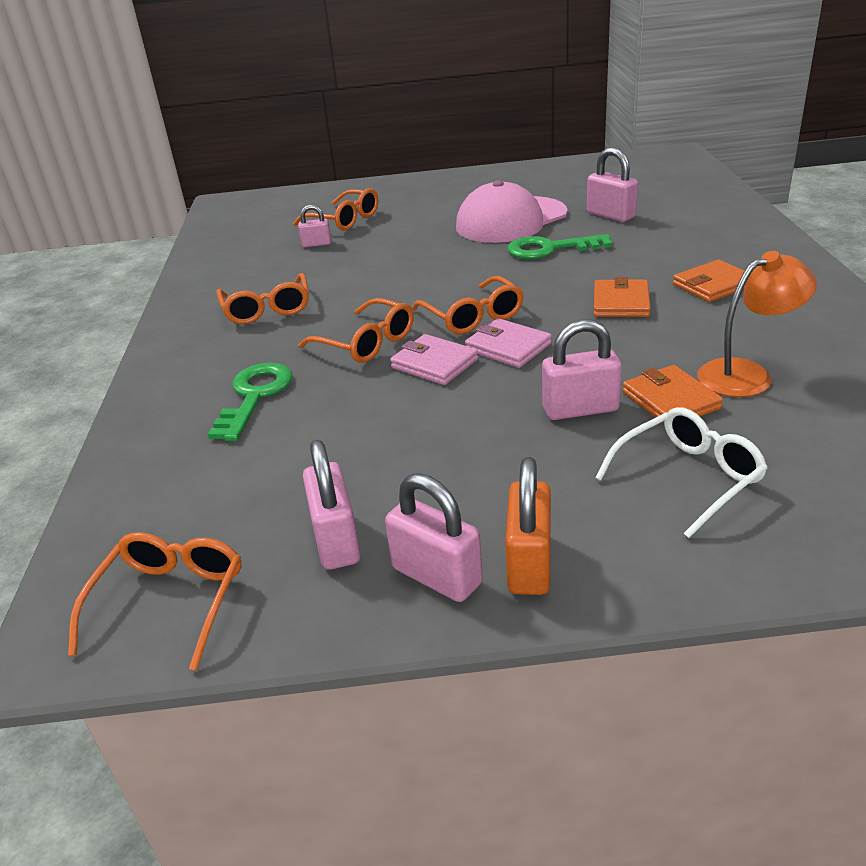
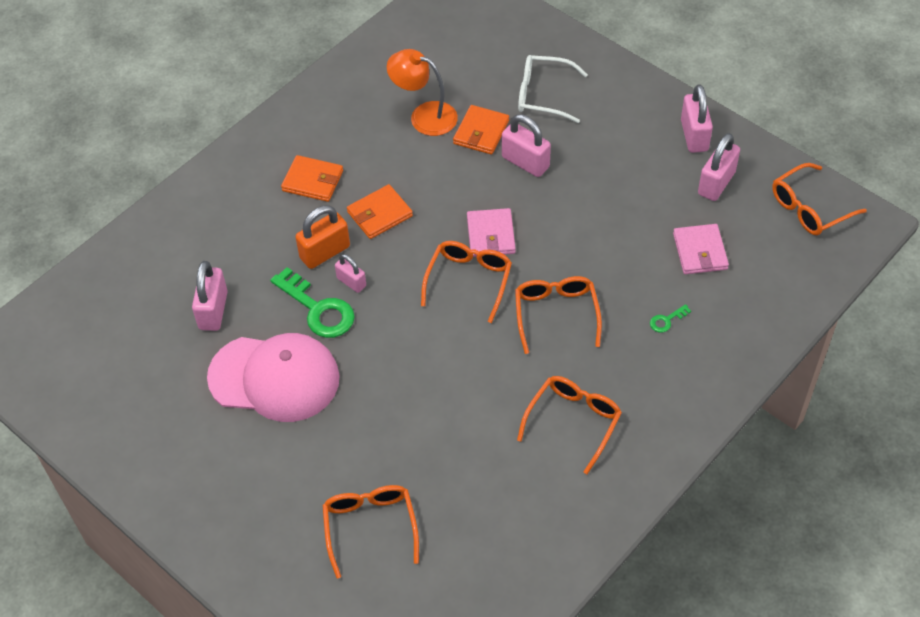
camera: 135 degrees left, 20 degrees up
green key [208,363,293,441] -> green key [650,304,691,333], size x0.44
pink padlock [298,205,331,247] -> pink padlock moved to [335,254,366,293]
pink wallet [390,334,478,385] -> pink wallet moved to [673,224,729,274]
orange padlock [505,457,551,595] -> orange padlock moved to [296,205,350,269]

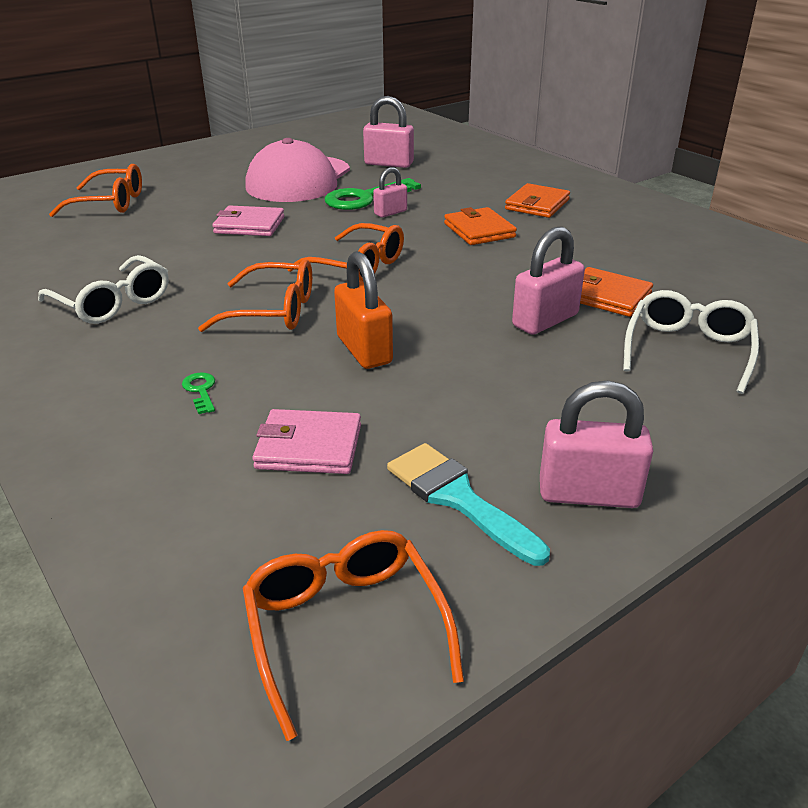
camera: 100 degrees right, 20 degrees down
orange padlock [296,205,350,269] -> orange padlock moved to [334,251,393,369]
orange lamp [387,49,458,136] -> none
pink wallet [467,208,516,257] -> pink wallet moved to [212,205,284,236]
orange glasses [517,376,622,474] -> white glasses [38,255,169,324]
pink padlock [698,133,740,201] -> turquoise brush [387,443,550,566]

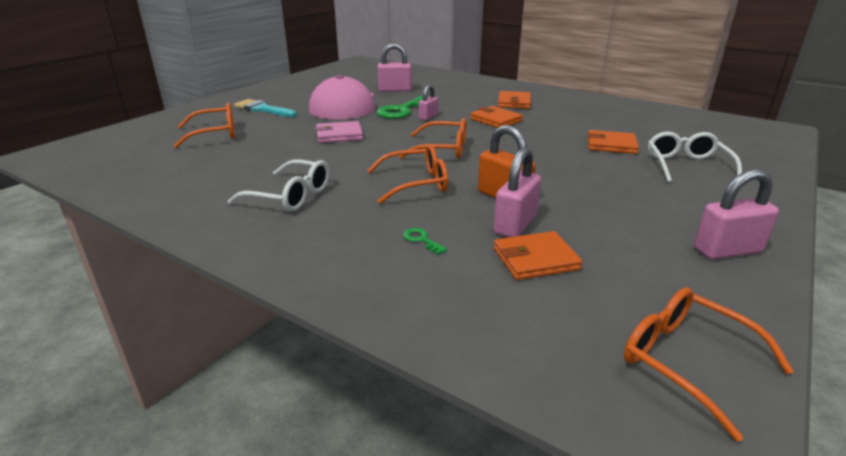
camera: 20 degrees left, 5 degrees down
pink wallet [252,409,361,474] -> orange wallet [494,231,582,280]
turquoise brush [387,443,550,566] -> turquoise brush moved to [234,99,297,117]
pink padlock [512,226,585,335] -> pink padlock moved to [494,147,541,237]

